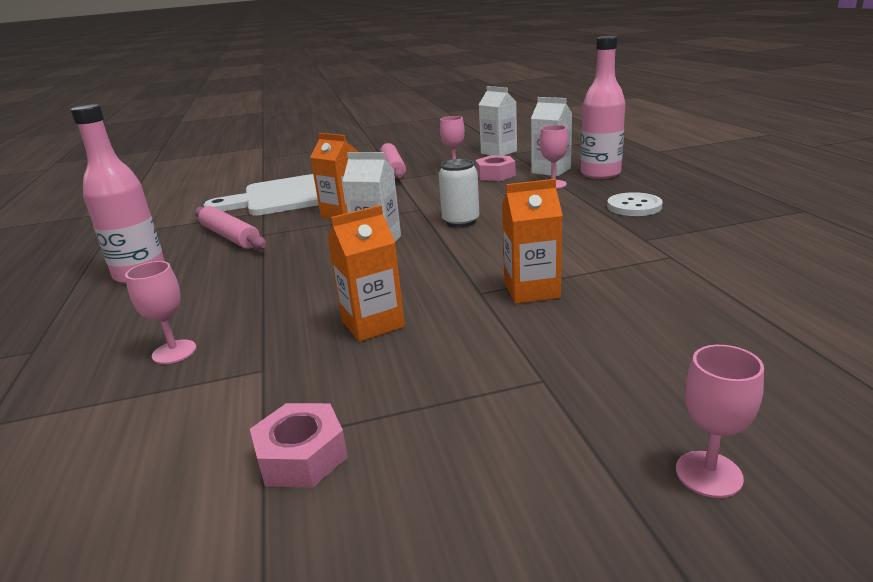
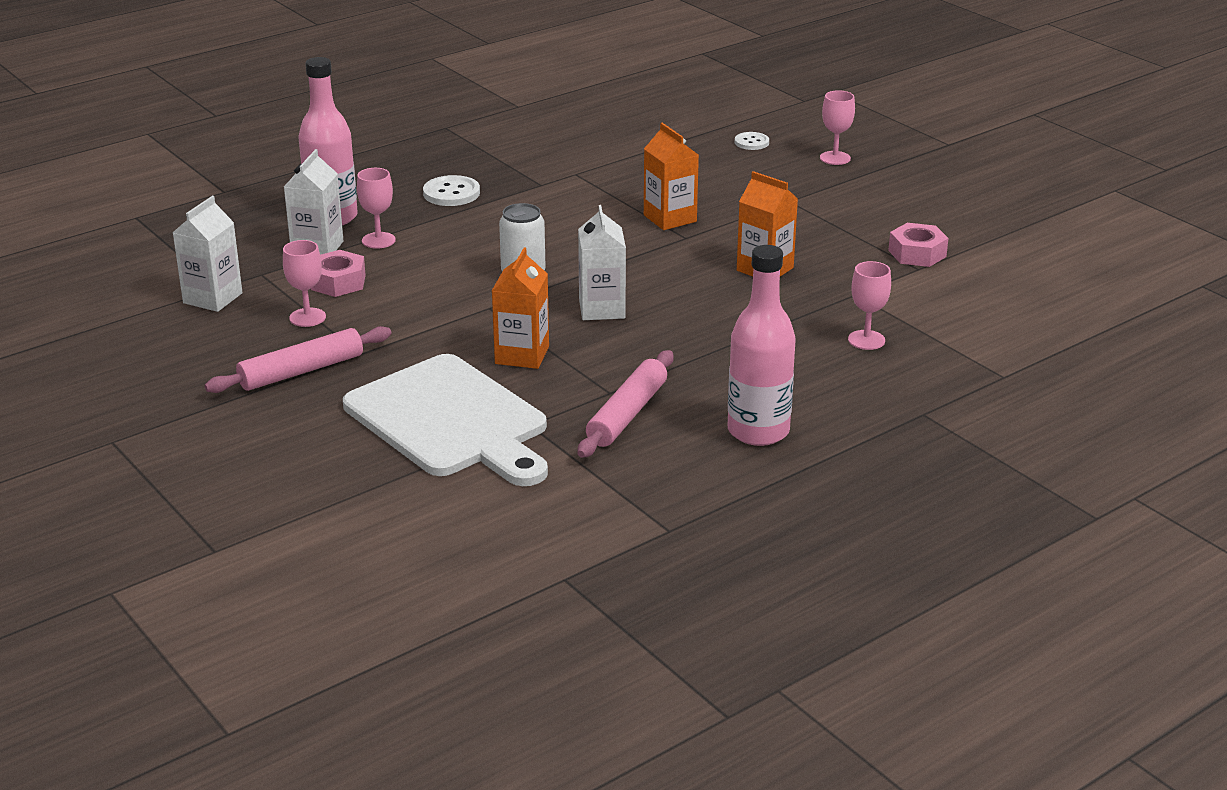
camera: 115 degrees left, 5 degrees up
none -> white button [735,132,769,150]

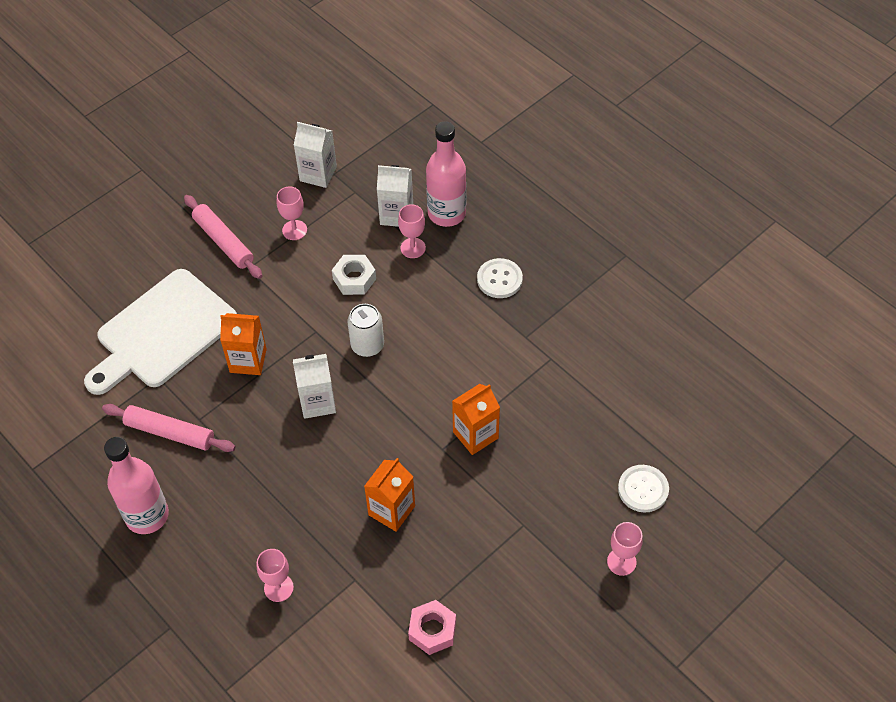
camera: 85 degrees right, 25 degrees up
pink nut [311,250,366,297] -> none
white button [735,132,769,150] -> white button [618,465,669,512], size x1.55
none -> white nut [332,255,376,295]

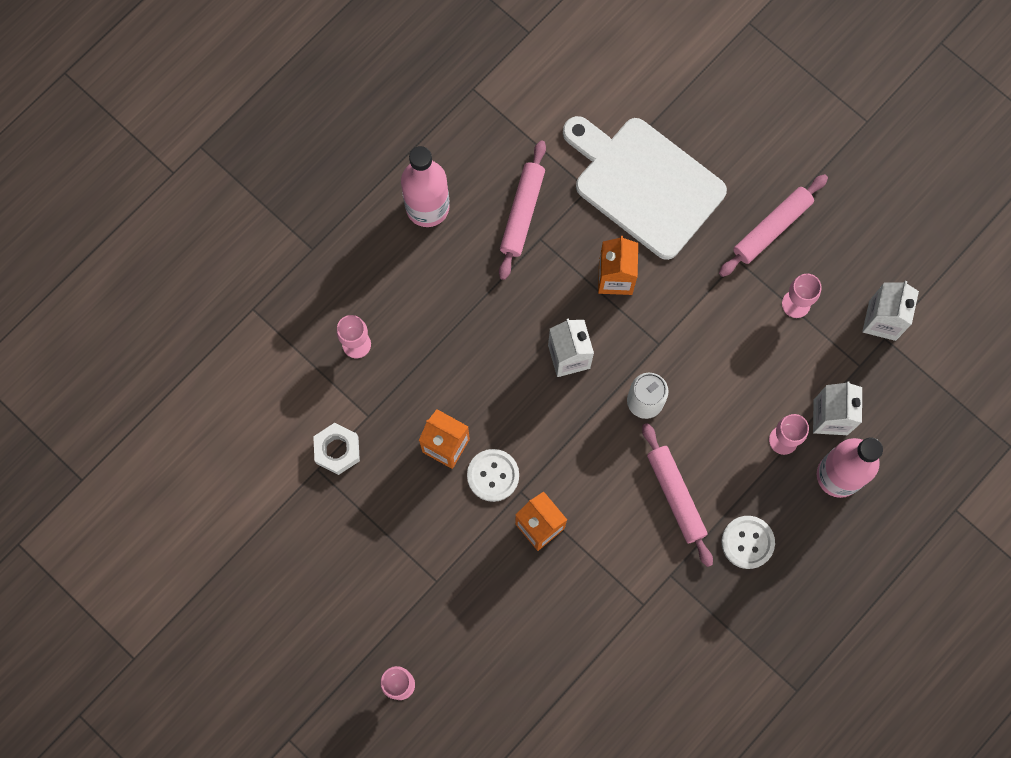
camera: 85 degrees right, 20 degrees up
white nut [332,255,376,295] -> white nut moved to [313,423,360,475]
pink nut [408,600,456,655] -> none
white button [618,465,669,512] -> white button moved to [467,449,519,502]
none -> pink rolling pin [642,423,713,567]

